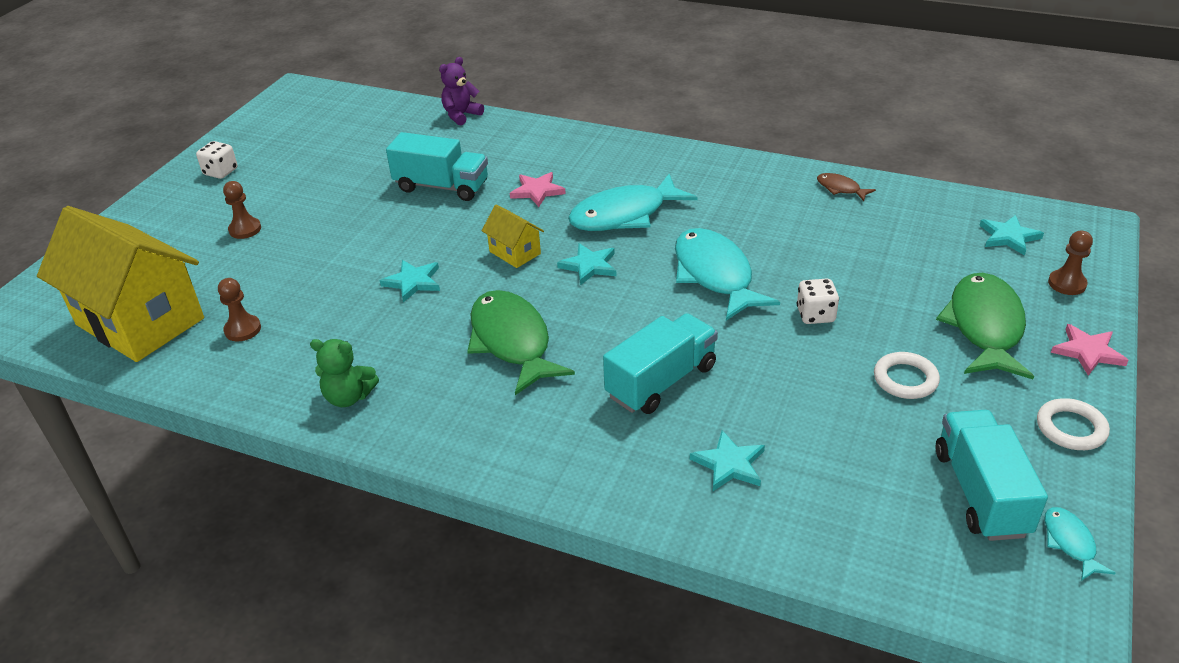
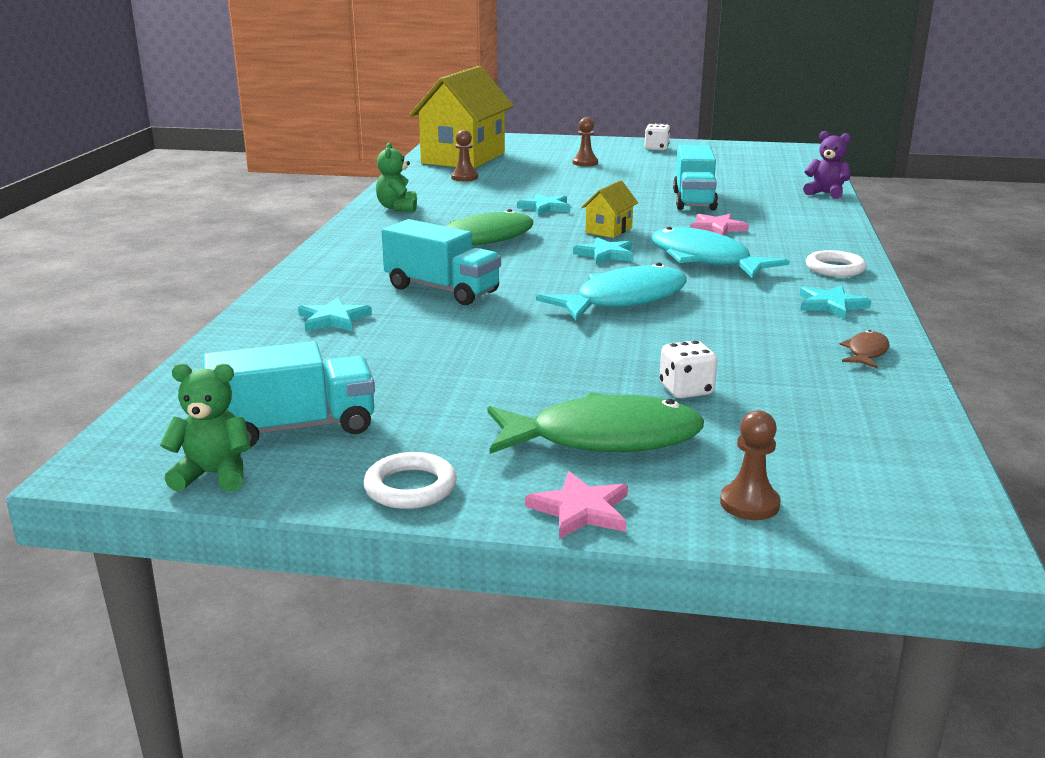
camera: 75 degrees right, 15 degrees down
white dice [797,278,839,324] -> white dice moved to [660,340,717,398]
white ring [874,352,940,399] -> white ring moved to [806,250,866,277]
turquoise star [979,215,1044,256] -> turquoise star moved to [800,285,871,319]
turquoise fish [1045,507,1116,581] -> green teddy bear [160,363,251,492]

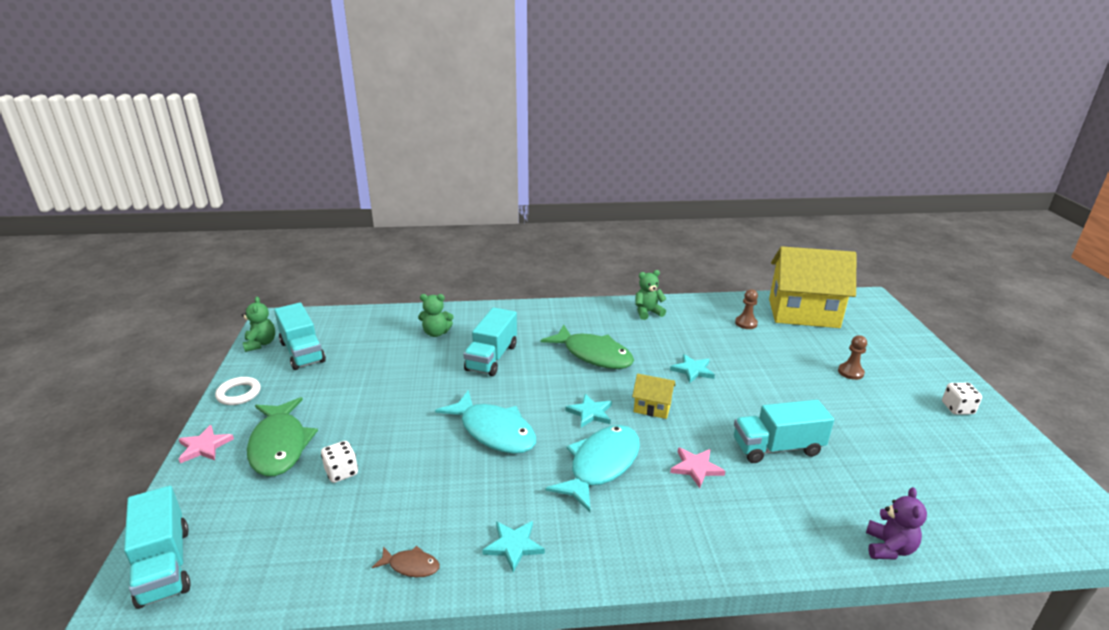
camera: 75 degrees right, 5 degrees up
turquoise star [298,297,372,332] -> green teddy bear [418,294,454,337]
brown pawn [720,410,781,520] -> none
white ring [806,250,866,277] -> none
none -> turquoise truck [124,486,191,609]

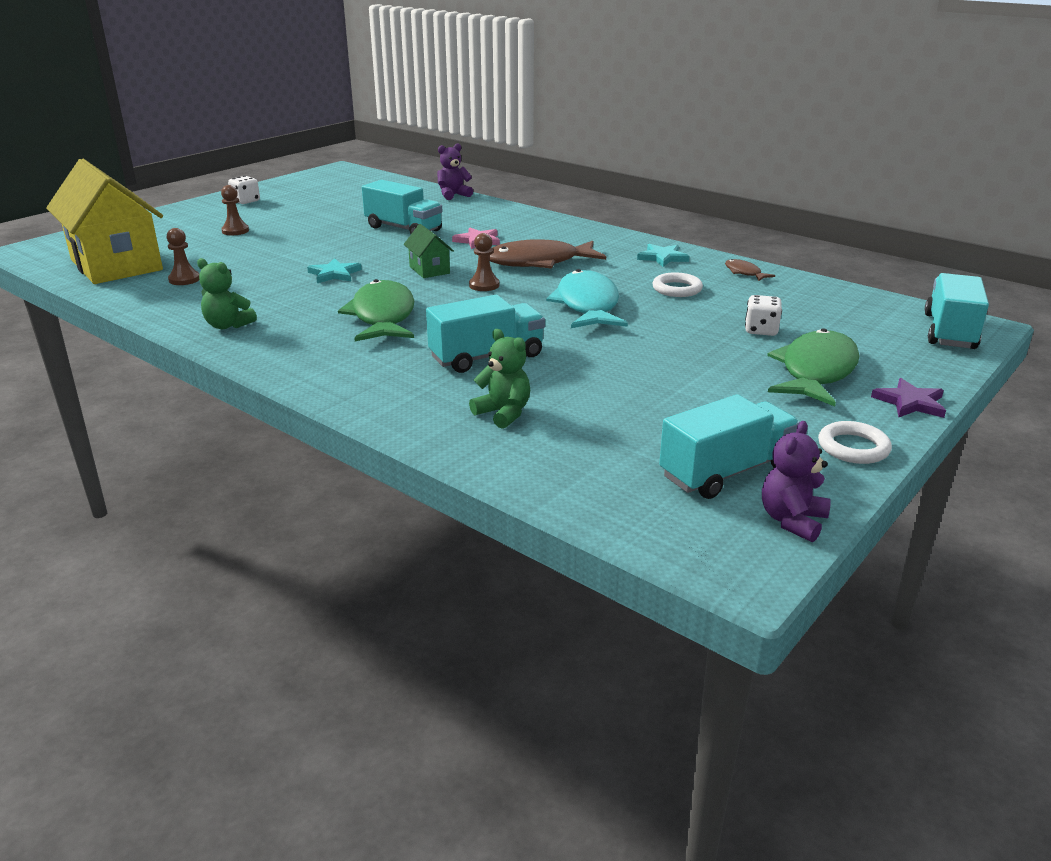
camera: 135 degrees left, 0 degrees up
pink star [179,425,234,463] -> purple star [871,378,946,418]
green teddy bear [242,297,275,352] -> purple teddy bear [762,421,831,542]
turquoise truck [274,303,326,370] -> turquoise truck turned 45 degrees clockwise [659,394,800,499]
turquoise fish [546,425,640,512] -> brown fish [489,239,606,269]
turquoise star [565,394,612,428] -> brown pawn [469,233,499,291]
yellow house [632,374,676,419] -> green house [404,224,454,278]
none -> white ring [652,272,703,297]

